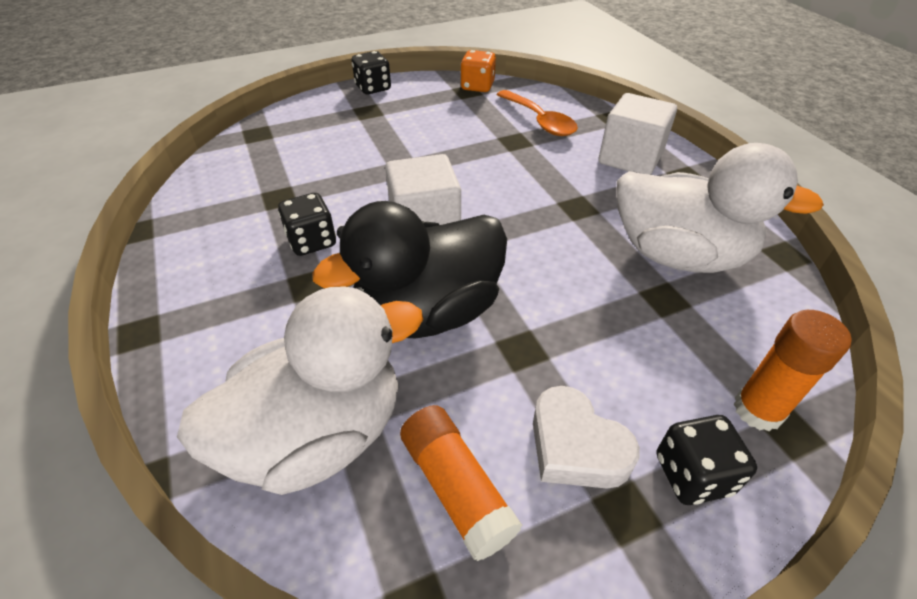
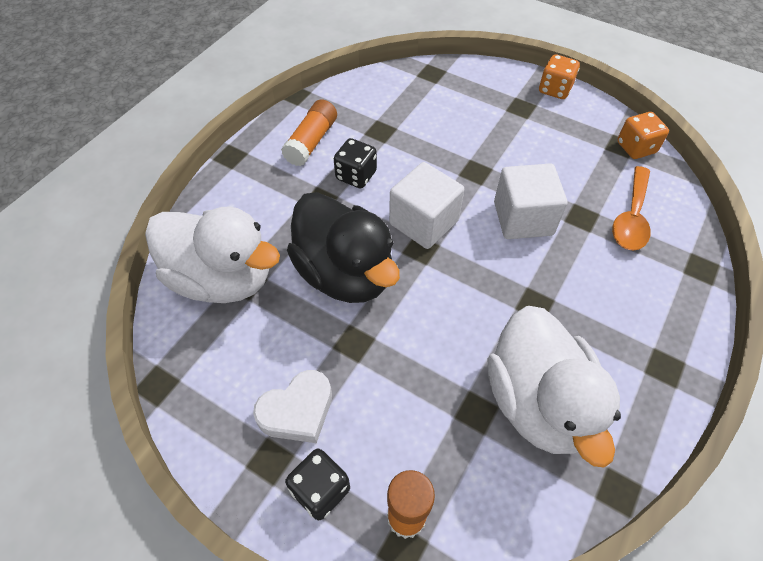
camera: 55 degrees right, 10 degrees up
black duck [312,201,507,338] -> black duck turned 150 degrees counterclockwise [287,192,400,303]
black dice [352,51,391,94] -> orange dice [539,54,580,99]
orange glue stick [400,405,522,561] -> orange glue stick moved to [281,100,337,166]
white heart [533,386,640,489] -> white heart turned 135 degrees counterclockwise [253,370,332,443]
white cube [598,93,677,175] -> white cube moved to [494,163,567,239]

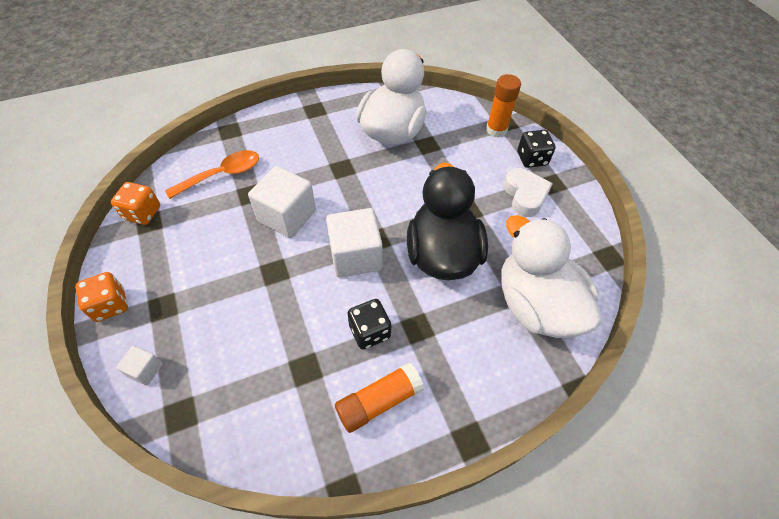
camera: 145 degrees left, 0 degrees up
white heart [253,370,332,443] -> white heart turned 75 degrees clockwise [504,168,553,217]
none -> white cube [116,346,163,386]

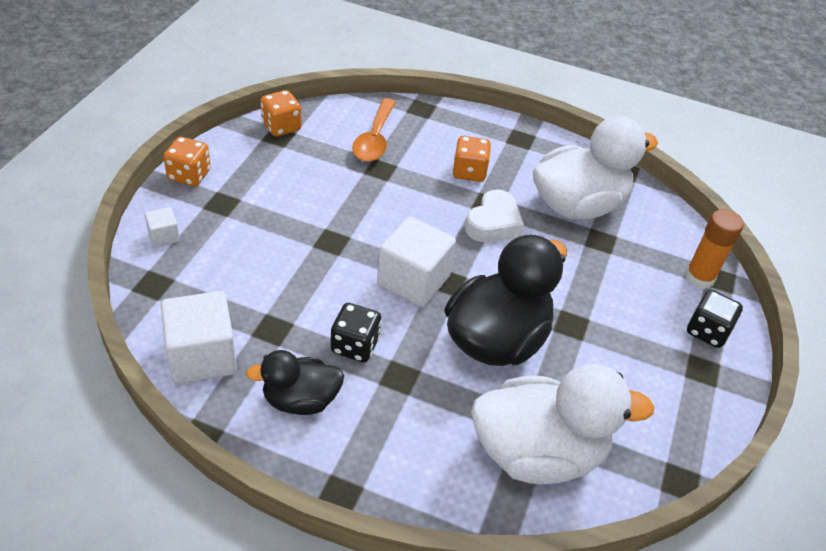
camera: 40 degrees right, 10 degrees down
orange spoon [165,150,259,199] -> orange spoon turned 90 degrees clockwise [352,98,396,162]
white cube [248,166,316,238] -> white cube moved to [160,291,237,384]
orange glue stick [335,362,424,433] -> black duck [246,350,344,415]
white duck [501,215,601,338] -> white duck turned 75 degrees clockwise [471,364,654,484]
white heart [504,168,553,217] -> white heart moved to [465,189,524,242]
none -> orange dice [453,136,491,182]

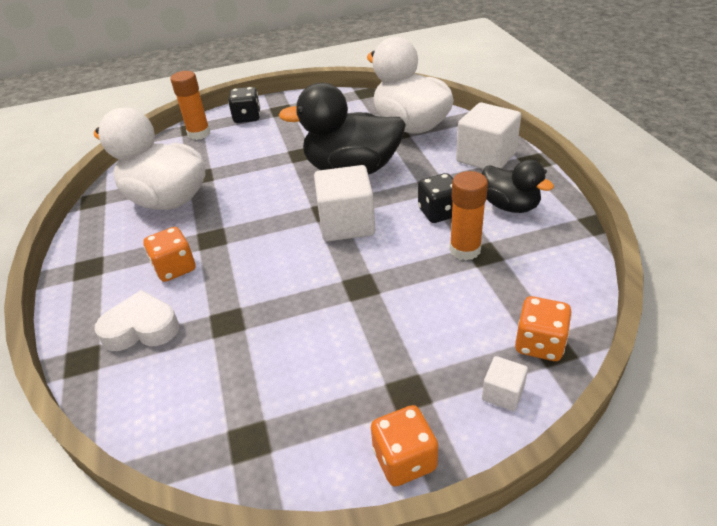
camera: 120 degrees left, 5 degrees down
white cube [160,291,237,384] -> white cube moved to [456,103,521,169]
orange dice [260,90,302,137] -> orange dice moved to [515,296,572,361]
orange spoon [352,98,396,162] -> none
white heart [465,189,524,242] -> white heart moved to [95,290,179,351]
none -> orange glue stick [450,171,488,260]

